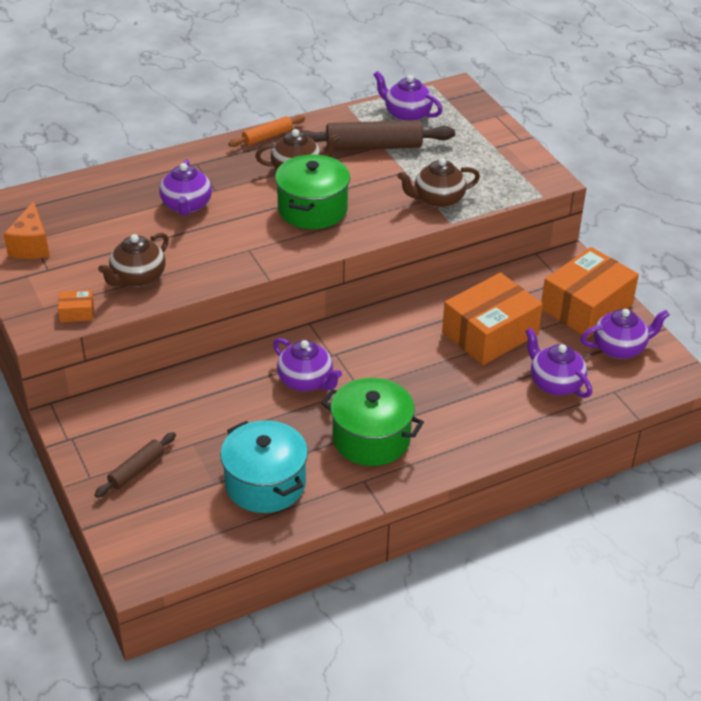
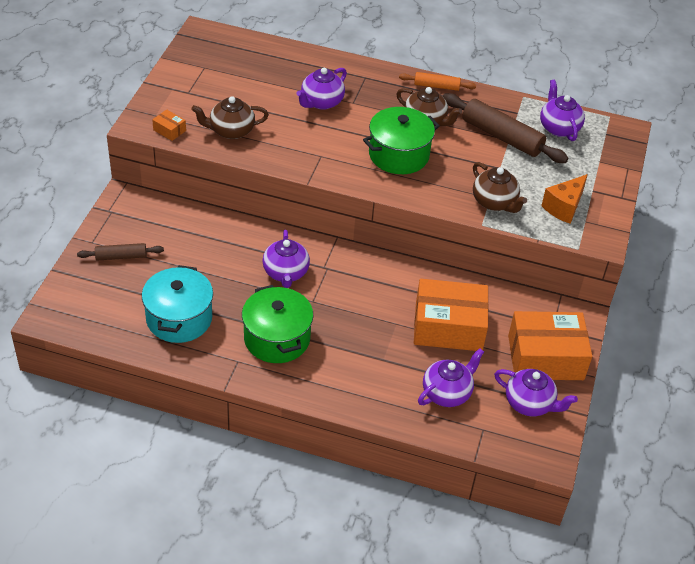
camera: 40 degrees right, 5 degrees up
orange cheese [4,201,50,259] -> orange cheese moved to [541,174,588,224]
brown teapot [398,158,480,208] -> brown teapot turned 150 degrees counterclockwise [473,162,527,213]
purple teapot [525,328,592,398] -> purple teapot turned 45 degrees clockwise [418,348,484,407]

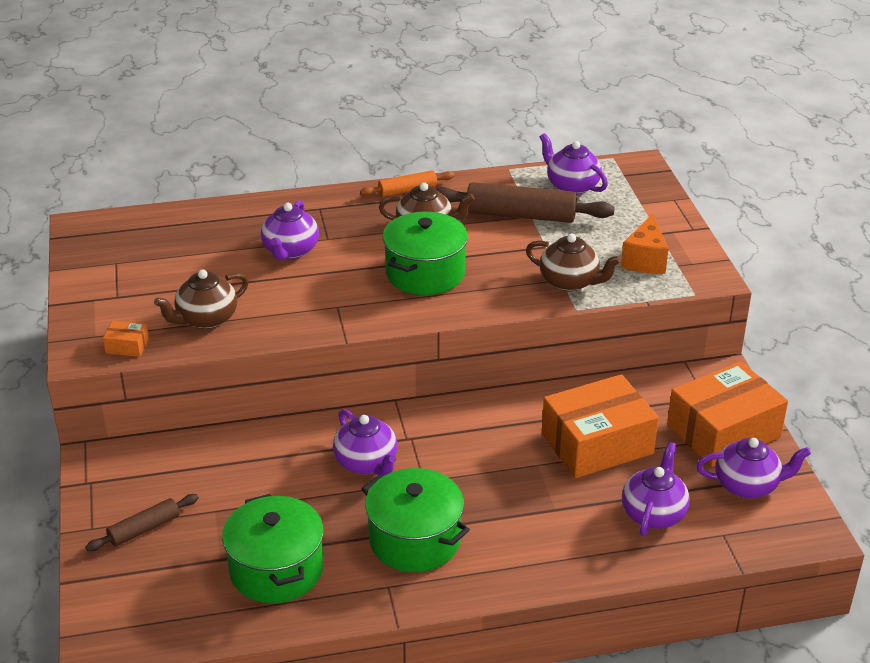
camera: 25 degrees left, 10 degrees down
turquoise pot [142,265,213,343] -> green pot [222,494,324,603]

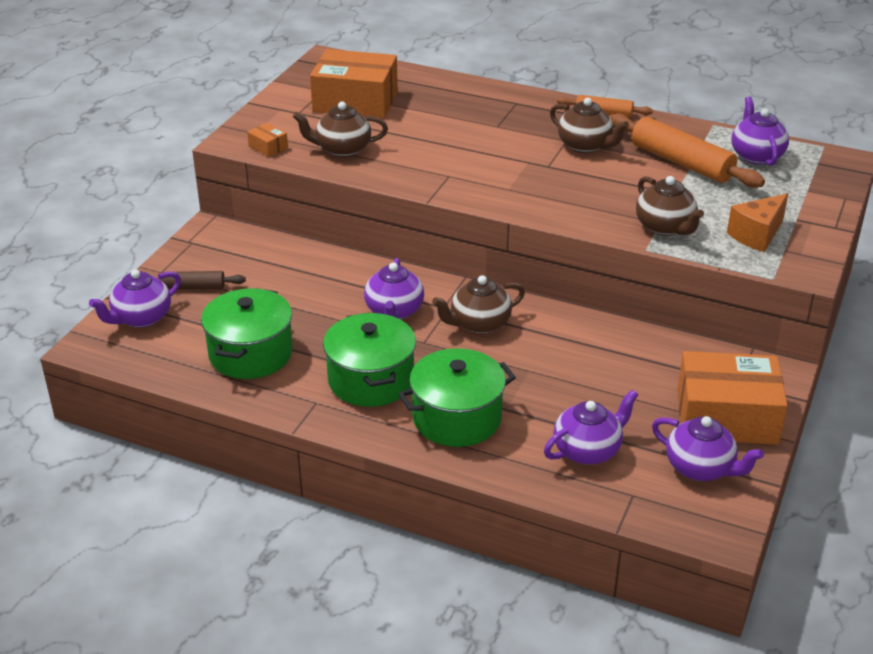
camera: 35 degrees right, 0 degrees up
purple teapot [261,200,319,260] -> purple teapot moved to [89,269,181,328]
green pot [382,212,468,295] -> green pot moved to [399,348,516,447]
brown rolling pin [435,182,615,223] -> orange rolling pin [609,113,765,188]
orange box [542,374,659,478] -> orange box moved to [310,49,398,119]
none -> brown teapot [432,275,525,334]

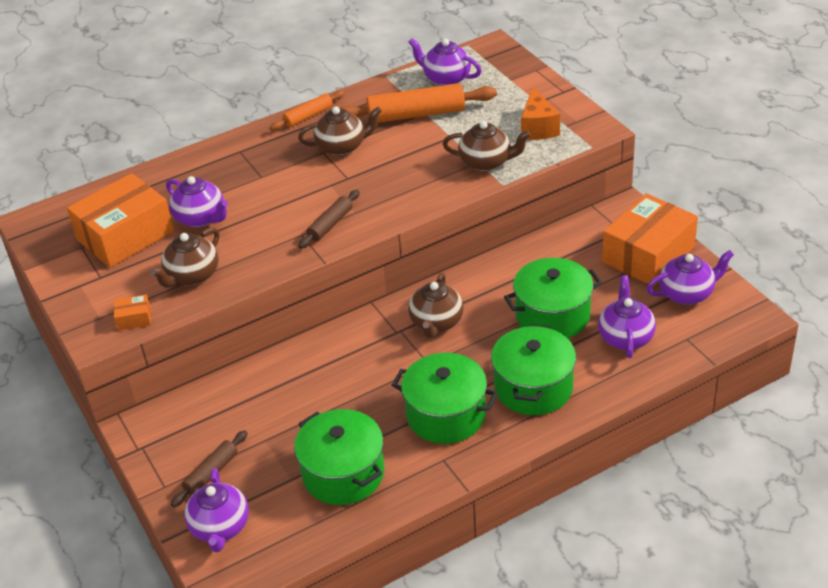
camera: 50 degrees left, 5 degrees up
purple teapot [364,258,424,320] -> purple teapot moved to [166,176,228,227]
none -> brown rolling pin [298,190,360,249]
none -> green pot [504,258,602,338]

